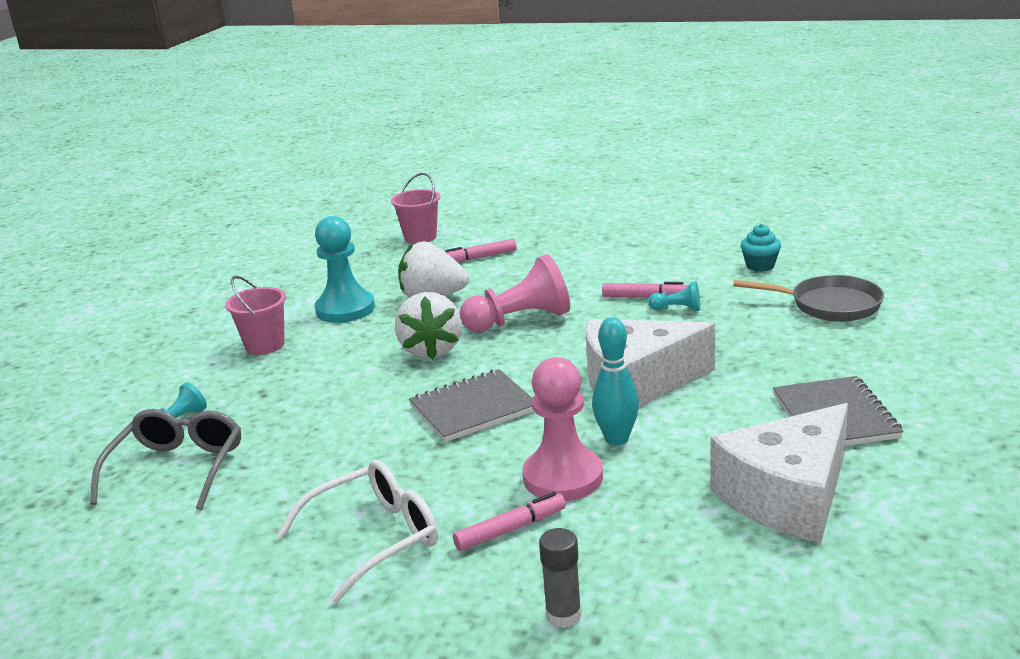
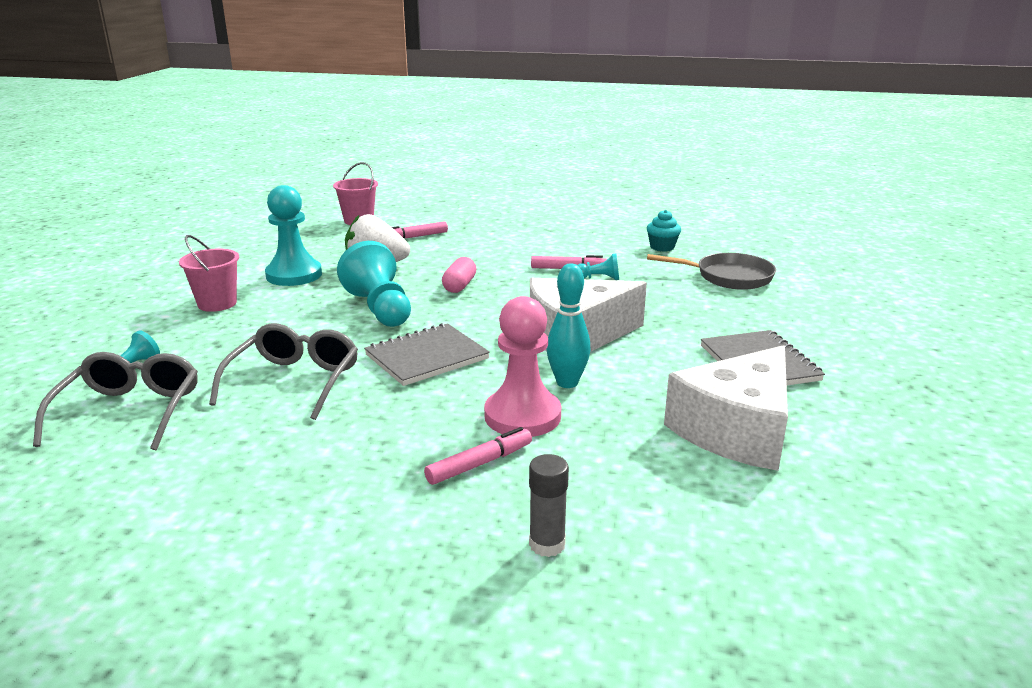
camera: 10 degrees left, 0 degrees up
white glasses [277,460,438,603] -> none
white strawberry [395,292,462,360] -> turquoise pawn [337,241,411,327]
pink pawn [459,254,570,332] -> pink capsule [442,257,476,293]
none -> grey glasses [209,323,358,420]

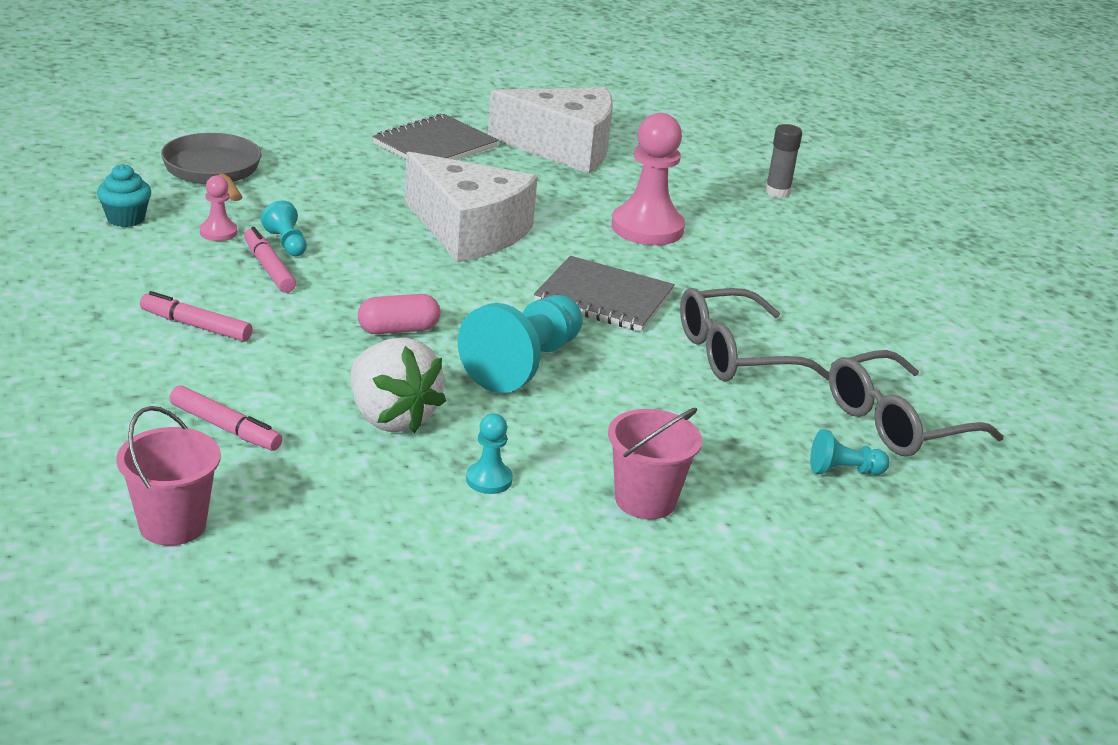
camera: 125 degrees left, 5 degrees up
turquoise pawn [265,185,322,286] -> turquoise pawn [466,414,513,494], size x0.48
pink marker [424,427,532,485] -> pink marker moved to [140,291,252,342]
turquoise bowling pin [546,263,591,388] -> none
none -> pink pawn [200,175,237,241]

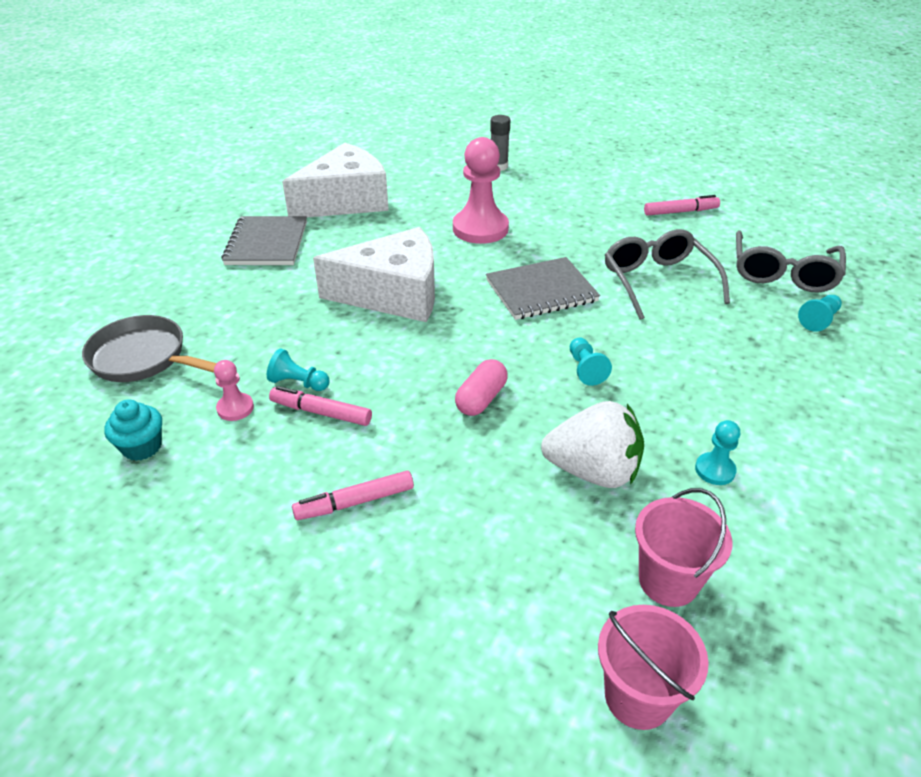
camera: 40 degrees left, 10 degrees up
pink marker [170,385,282,451] -> pink marker moved to [644,195,720,216]
turquoise pawn [458,295,583,393] -> turquoise pawn [570,337,612,386], size x0.48
pink bucket [608,408,702,519] -> pink bucket moved to [635,488,732,607]
grey glasses [680,288,829,382] -> grey glasses turned 135 degrees clockwise [605,229,730,320]

